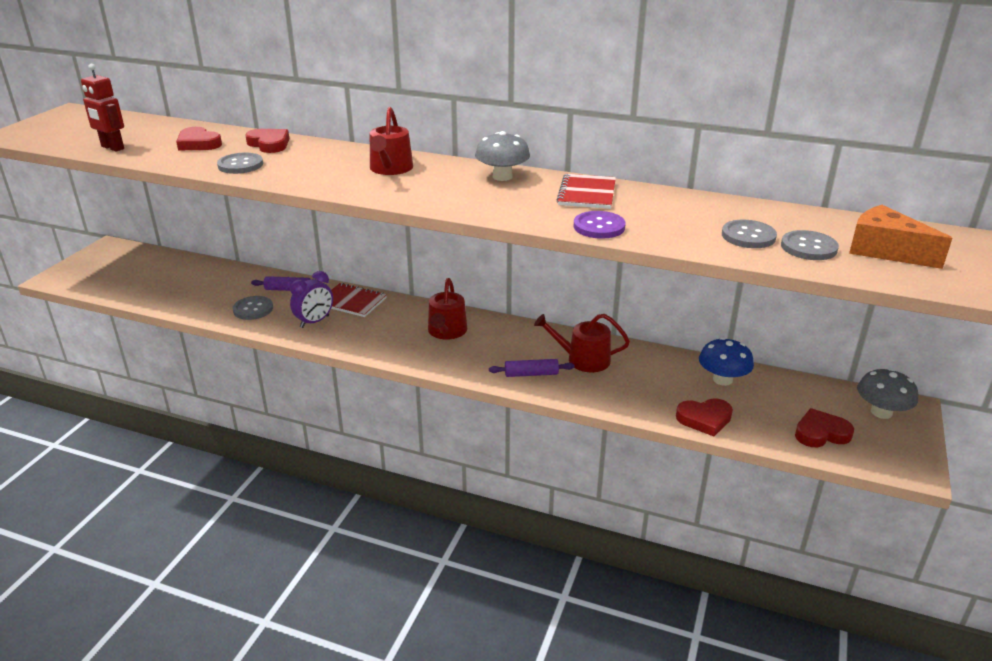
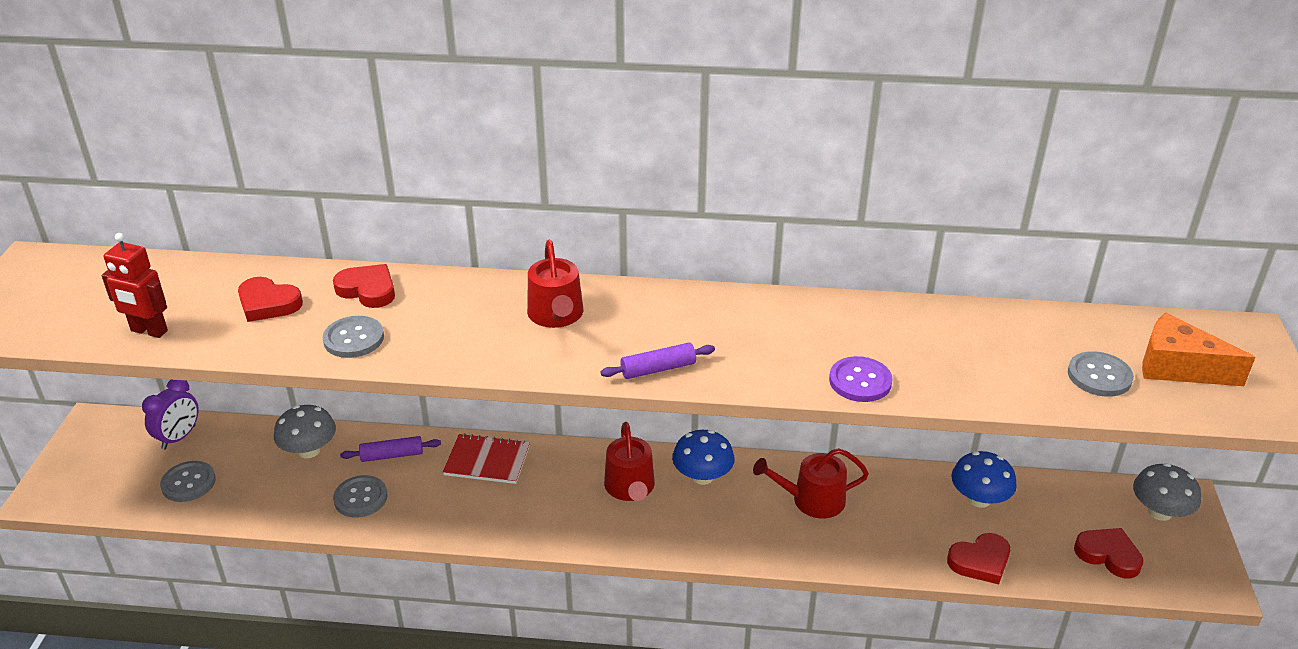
camera: 15 degrees left, 5 degrees up
purple clock [290,271,333,328] -> purple clock moved to [142,380,198,450]
grey mushroom [475,131,530,181] -> grey mushroom moved to [274,405,336,458]
purple rolling pin [489,359,575,377] -> purple rolling pin moved to [601,343,715,379]
red notebook [556,174,616,209] -> none
grey button [722,220,777,248] -> grey button moved to [160,461,216,502]
red heart [795,408,854,447] -> red heart turned 60 degrees clockwise [1074,528,1143,578]
none -> blue mushroom [672,430,735,485]

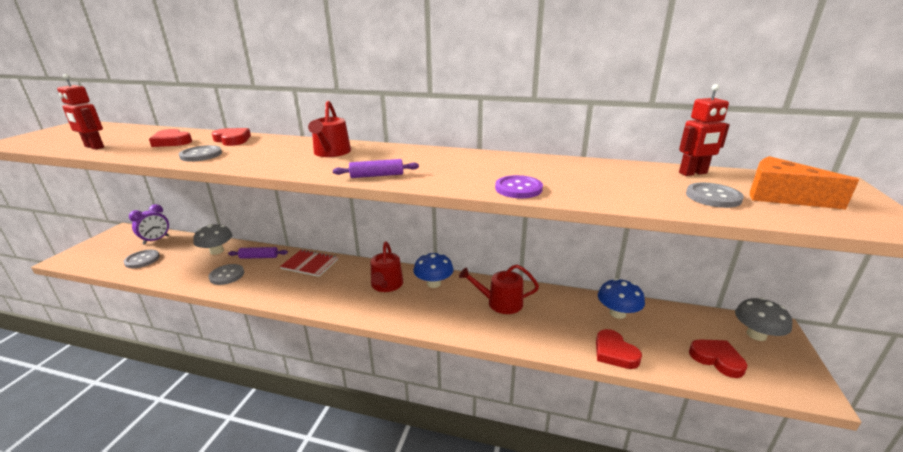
camera: 10 degrees right, 10 degrees down
red heart [947,533,1010,584] -> red heart turned 75 degrees clockwise [596,329,642,369]
none -> red robot [679,84,730,176]

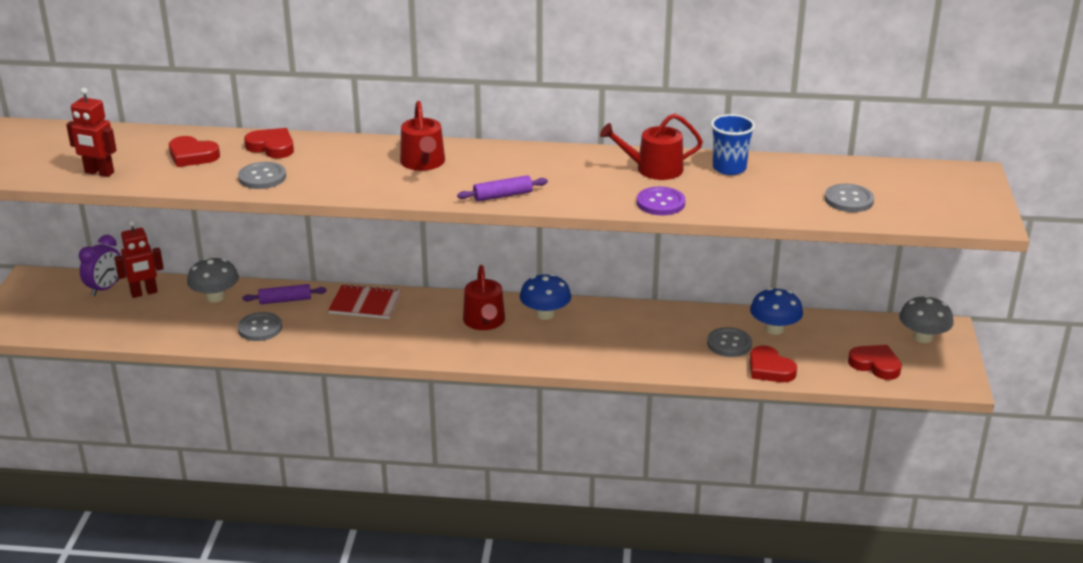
camera: 10 degrees left, 5 degrees up
grey button [124,250,160,268] -> grey button moved to [707,327,752,357]
red watering can [459,264,539,314] -> red watering can moved to [600,114,703,180]
red robot [679,84,730,176] -> red robot moved to [114,221,164,298]
orange cheese [750,156,859,209] -> none
none -> blue cup [711,114,755,175]

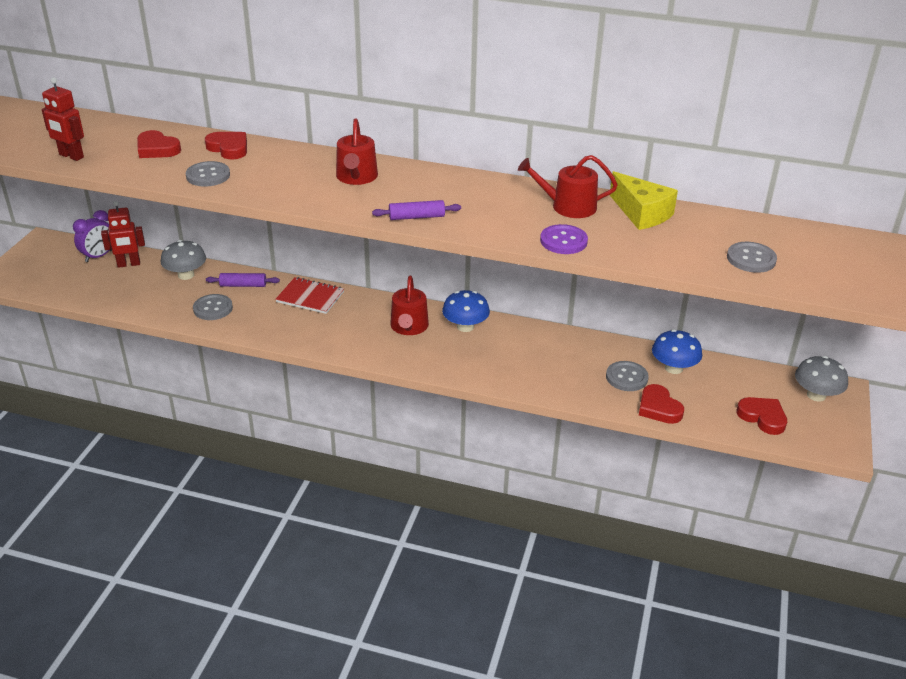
camera: 10 degrees right, 5 degrees up
blue cup [711,114,755,175] -> yellow cheese [610,171,678,230]

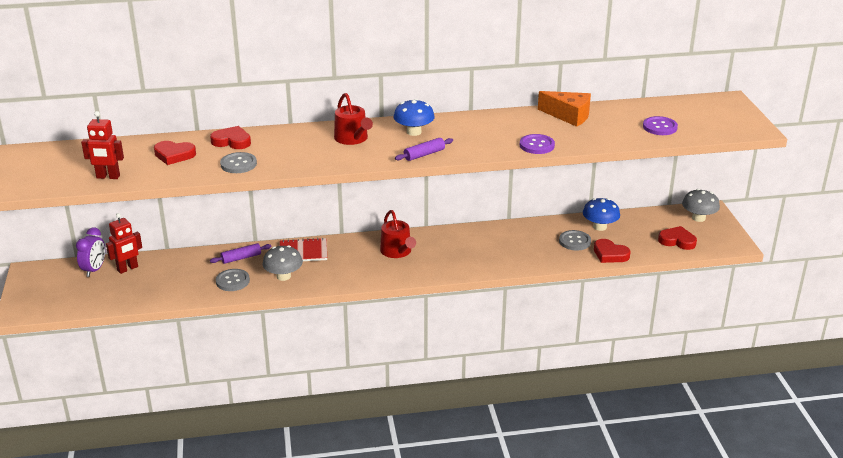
camera: 25 degrees left, 5 degrees down
grey mushroom [161,240,206,280] -> grey mushroom moved to [262,245,303,281]
blue mushroom [442,290,490,332] -> blue mushroom moved to [393,99,435,136]
red watering can [518,155,618,218] -> none
yellow cheese [610,171,678,230] -> orange cheese [538,91,591,127]
grey button [727,242,777,273] -> purple button [643,116,678,135]

